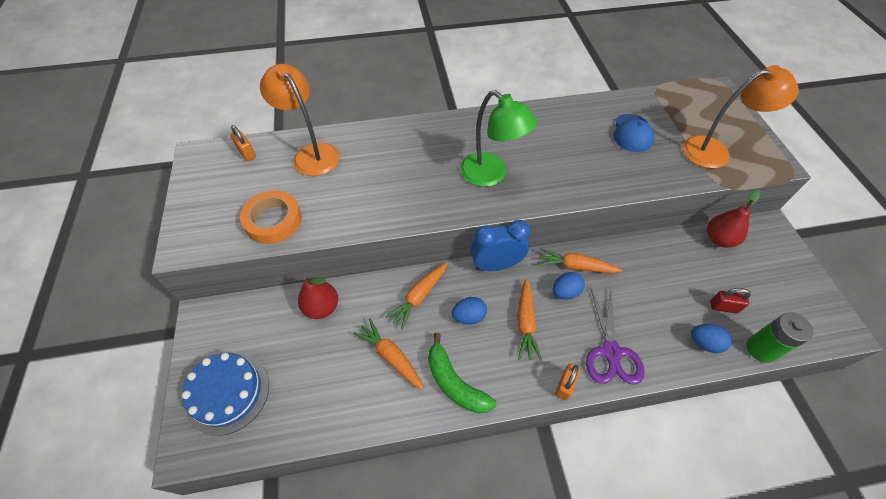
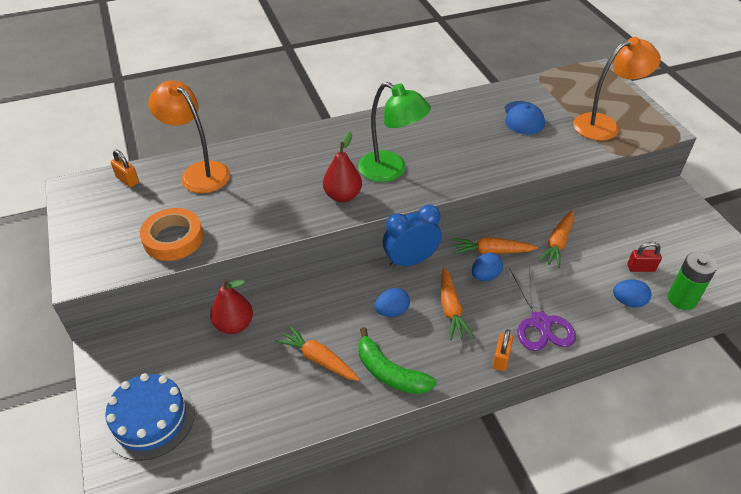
camera: 10 degrees left, 10 degrees down
orange carrot [385,262,448,329] -> orange carrot moved to [538,210,574,268]
red pear [707,190,760,248] -> red pear moved to [323,132,362,202]

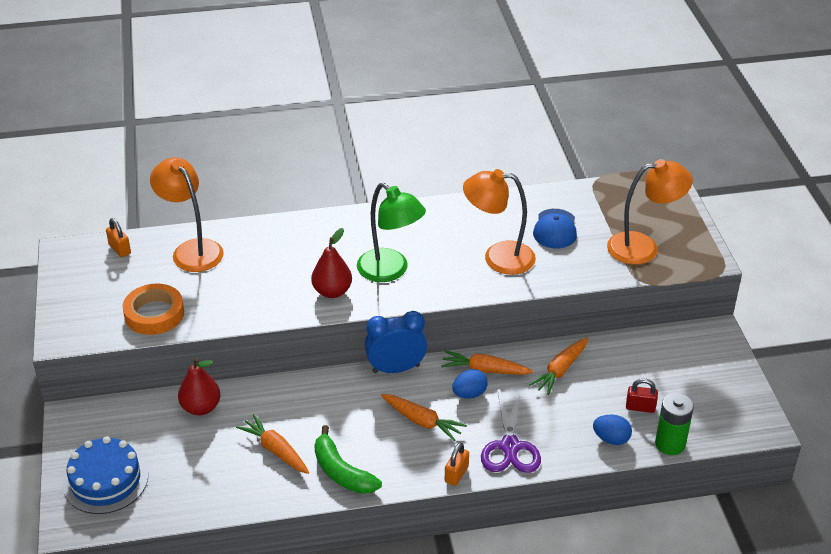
camera: 10 degrees right, 5 degrees down
blue egg [374,288,410,317] -> none
orange carrot [441,267,474,340] -> orange carrot turned 60 degrees counterclockwise [381,394,467,441]
none -> orange lamp [463,169,536,275]

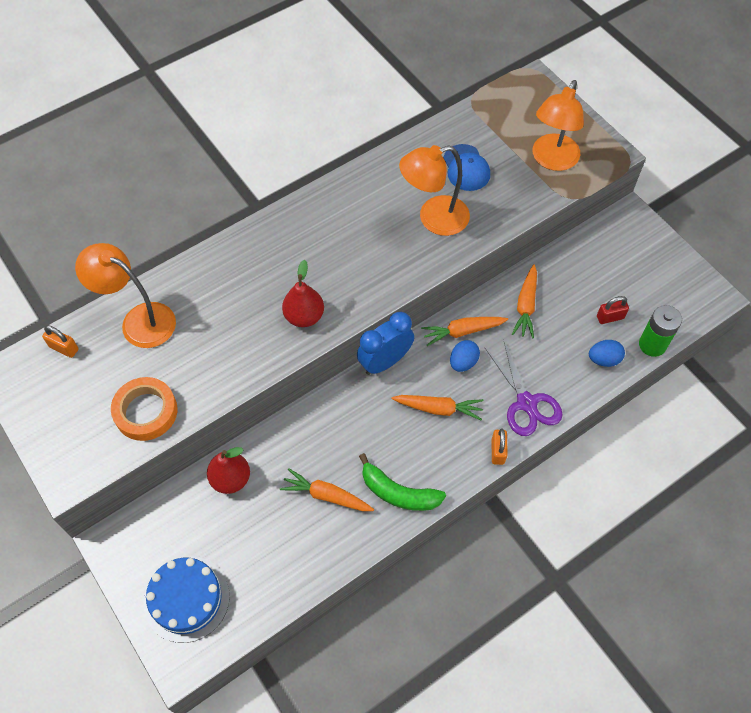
camera: 25 degrees left, 20 degrees up
green lamp [357,183,426,282] -> none
orange lamp [607,159,693,265] -> orange lamp turned 150 degrees clockwise [533,80,584,171]

